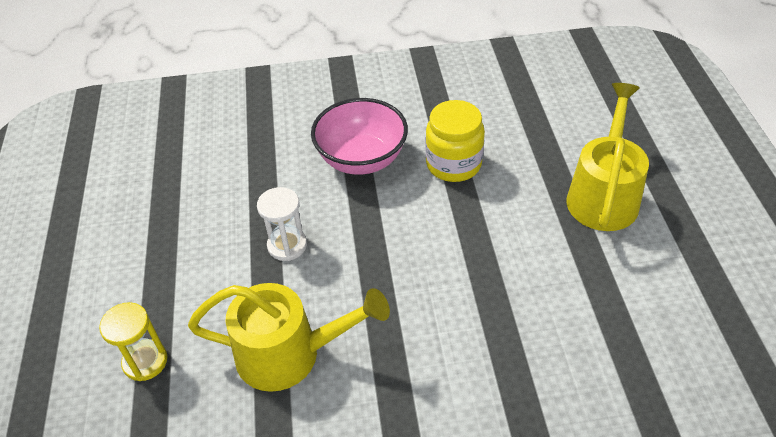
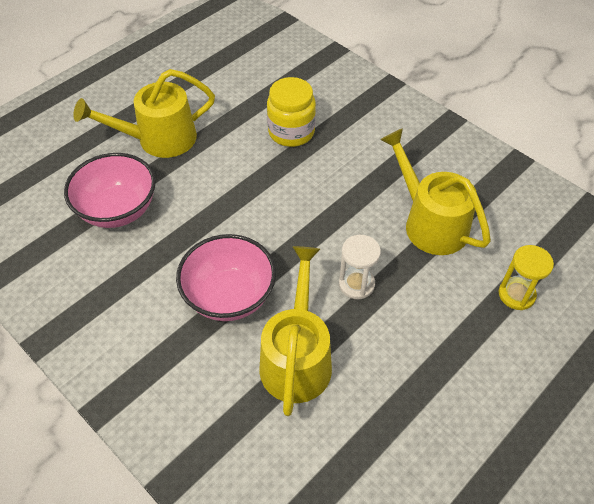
camera: 130 degrees left, 5 degrees up
yellow jar [425,100,485,182] -> yellow jar moved to [267,77,316,147]
none -> pink bowl [64,153,156,228]
none -> yellow watering can [259,246,332,416]

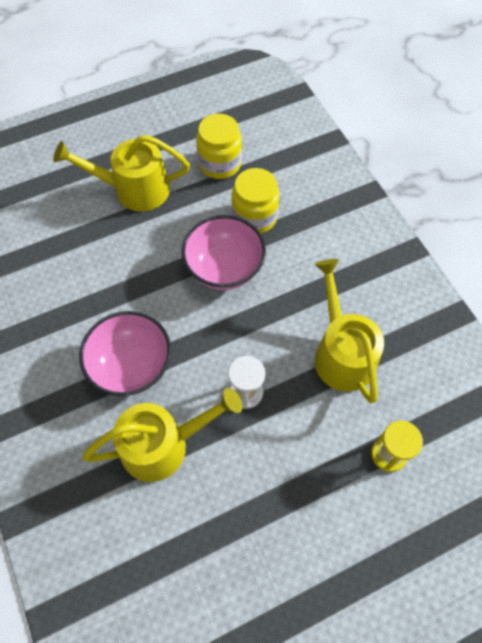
camera: 20 degrees right, 10 degrees up
pink bowl [64,153,156,228] -> pink bowl moved to [182,215,266,290]
yellow watering can [259,246,332,416] -> yellow watering can turned 45 degrees clockwise [82,388,243,482]
none -> yellow jar [196,114,242,179]

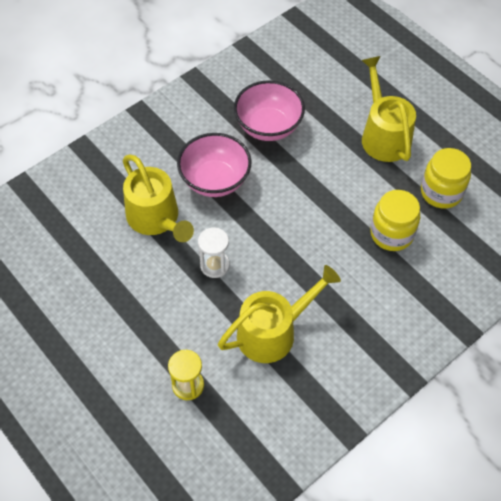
camera: 75 degrees right, 5 degrees down
pink bowl [182,215,266,290] -> pink bowl moved to [234,80,305,141]

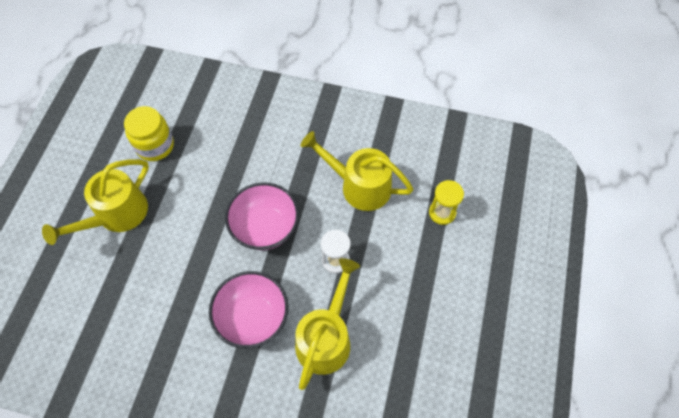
camera: 125 degrees left, 5 degrees up
pink bowl [234,80,305,141] -> pink bowl moved to [225,183,299,250]
yellow jar [370,190,420,251] -> none

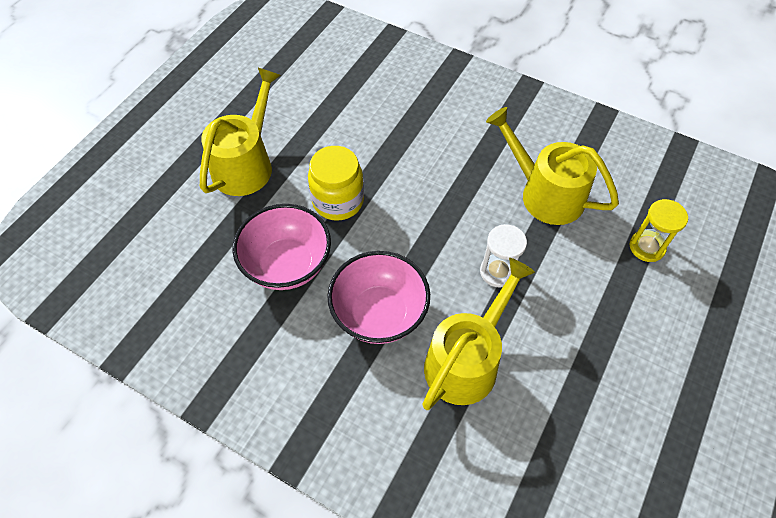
camera: 15 degrees right, 5 degrees down
yellow watering can [42,159,149,245] -> yellow watering can turned 150 degrees clockwise [200,68,281,196]
yellow jar [124,106,174,161] -> yellow jar moved to [308,146,364,221]
pink bowl [225,183,299,250] -> pink bowl moved to [232,204,331,290]

